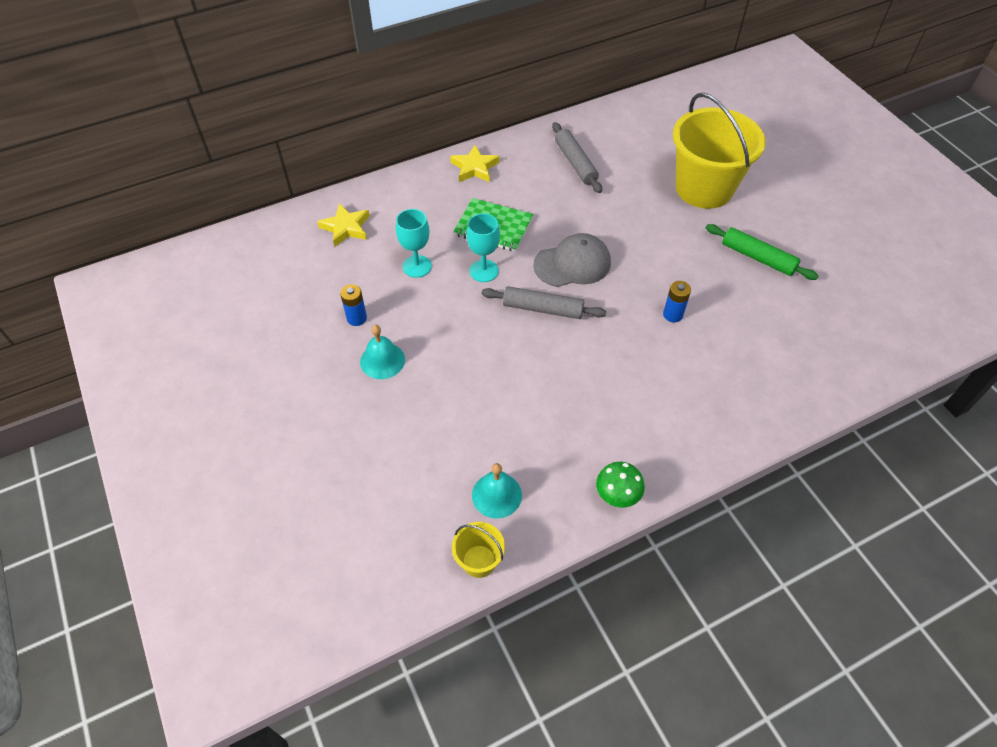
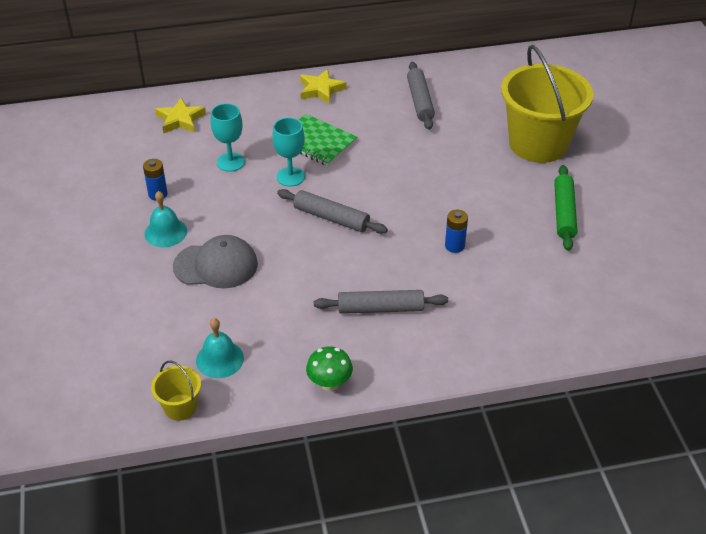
camera: 15 degrees right, 10 degrees down
grey cap [533,233,611,287] -> grey cap moved to [173,235,258,288]
green rolling pin [706,224,818,280] -> green rolling pin turned 45 degrees clockwise [554,165,577,251]
none -> grey rolling pin [314,290,448,314]

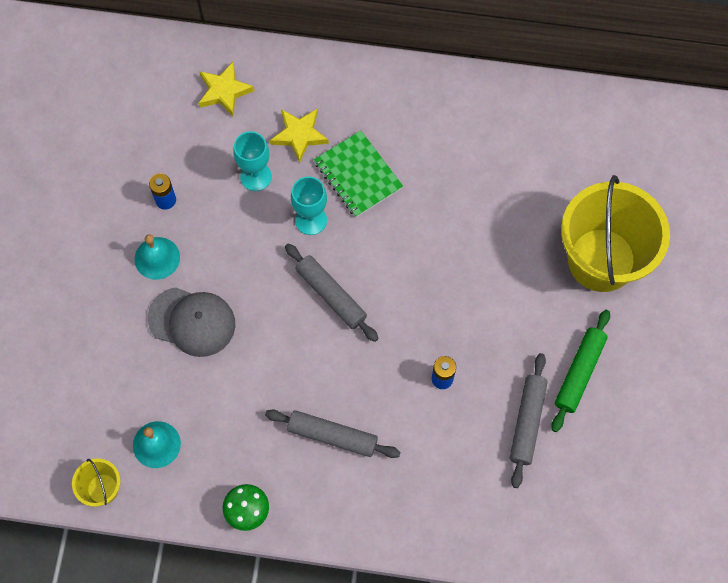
camera: 20 degrees right, 25 degrees up
yellow star [300,69,347,104] -> yellow star moved to [270,109,329,163]
grey rolling pin [407,62,435,130] -> grey rolling pin moved to [510,353,548,488]

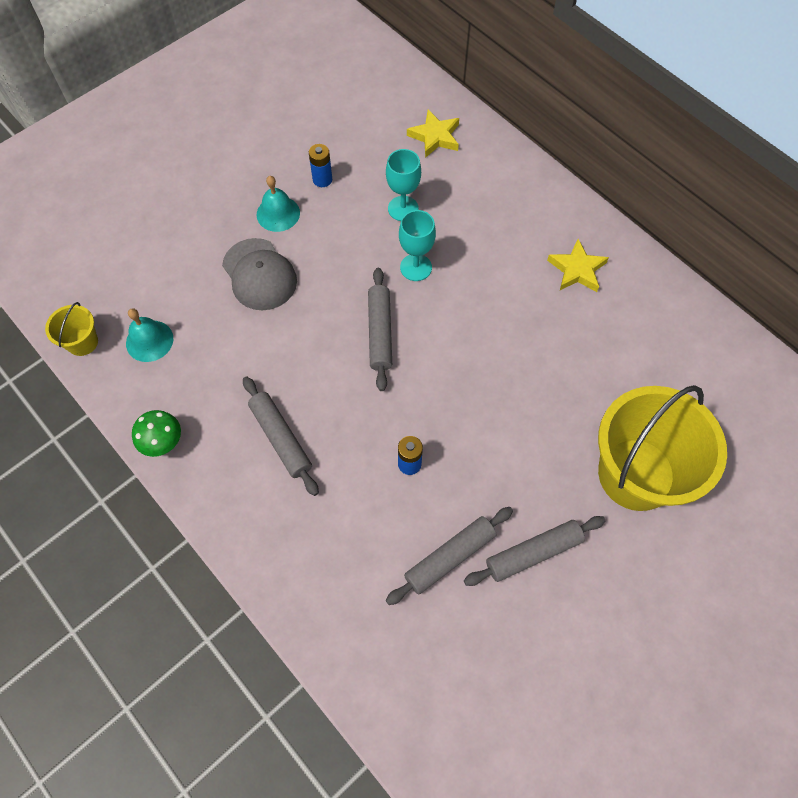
camera: 40 degrees right, 5 degrees down
yellow star [270,109,329,163] -> yellow star moved to [547,239,609,292]
green notebook [314,130,403,217] -> none
green rolling pin [552,310,610,432] -> grey rolling pin [464,516,606,586]

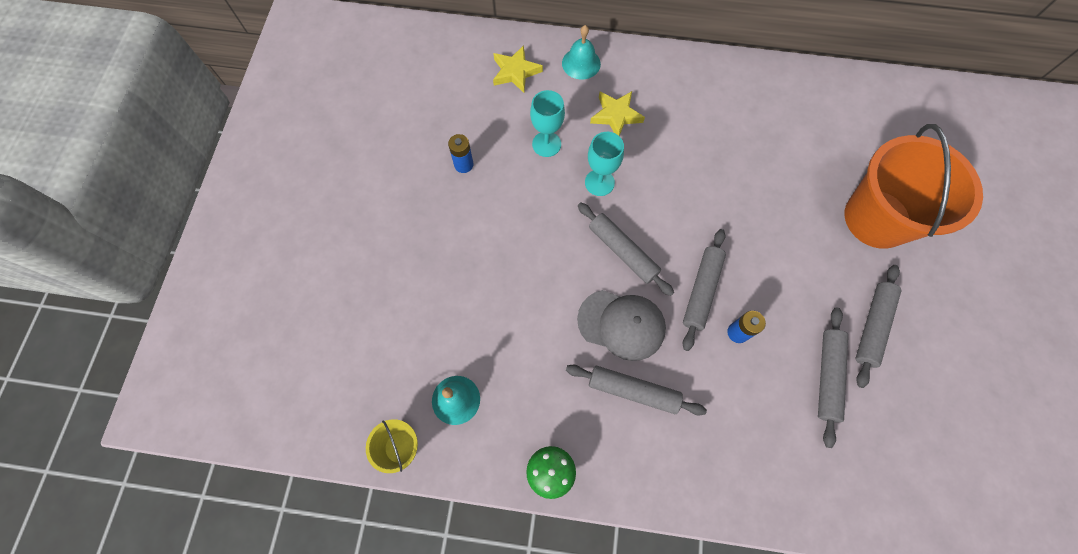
camera: 40 degrees left, 5 degrees up
grey cap [222,238,297,310] -> grey cap moved to [577,290,666,361]
turquoise bell [256,176,300,232] -> turquoise bell moved to [562,25,601,80]
yellow star [547,239,609,292] -> yellow star moved to [590,91,645,136]
yellow bucket [598,385,727,511] -> orange bucket [844,124,983,249]
none -> grey rolling pin [683,229,726,351]

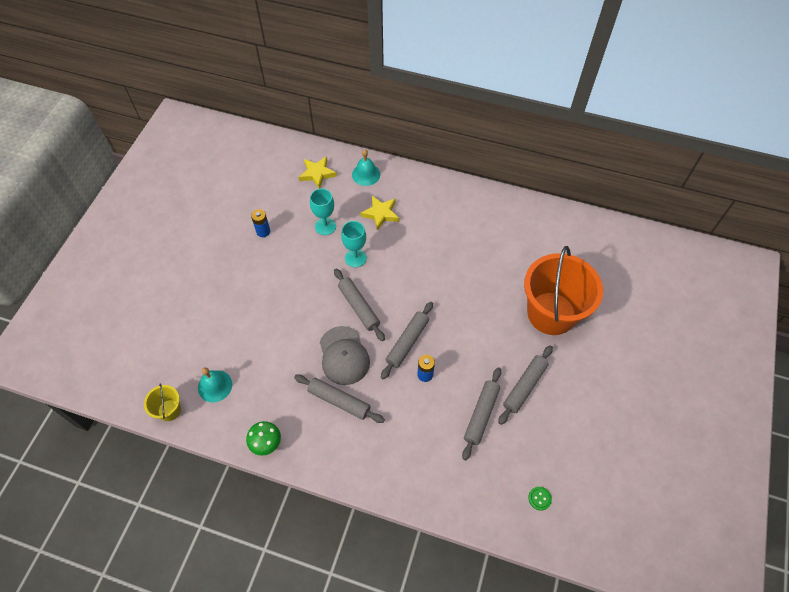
camera: 10 degrees right, 10 degrees down
grey cap [577,290,666,361] -> grey cap turned 45 degrees clockwise [320,326,370,385]
none -> green button [528,487,552,511]

